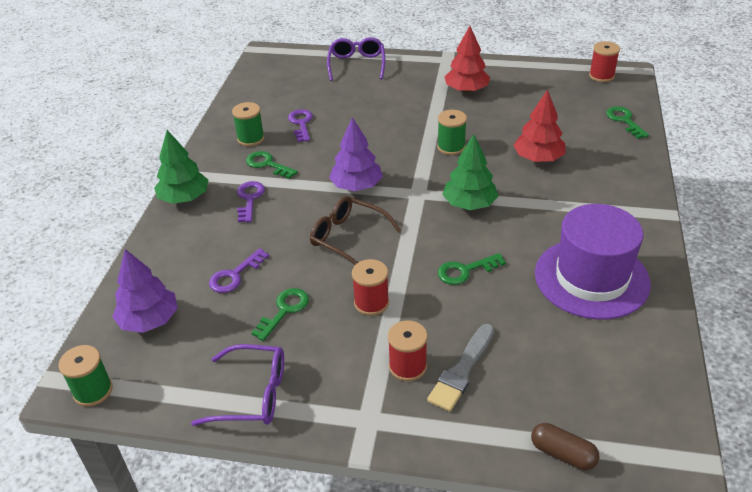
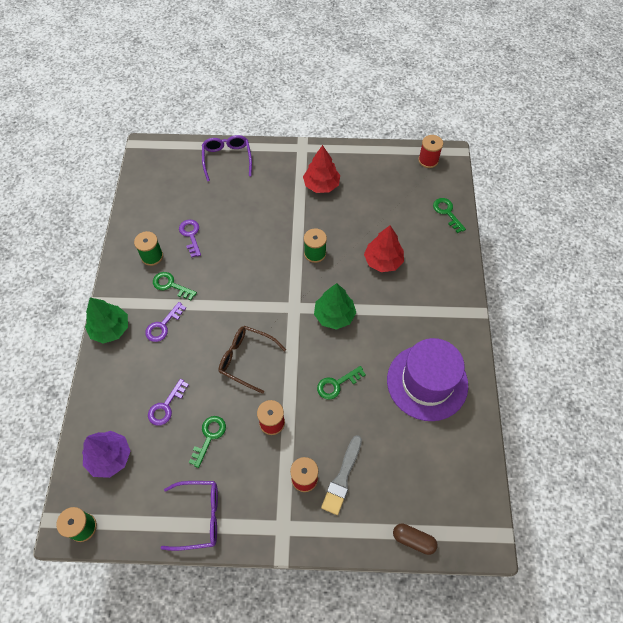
camera: 10 degrees left, 20 degrees up
purple key [237,181,265,222] -> purple key turned 135 degrees counterclockwise [145,302,186,342]
purple tree [329,117,383,191] -> none

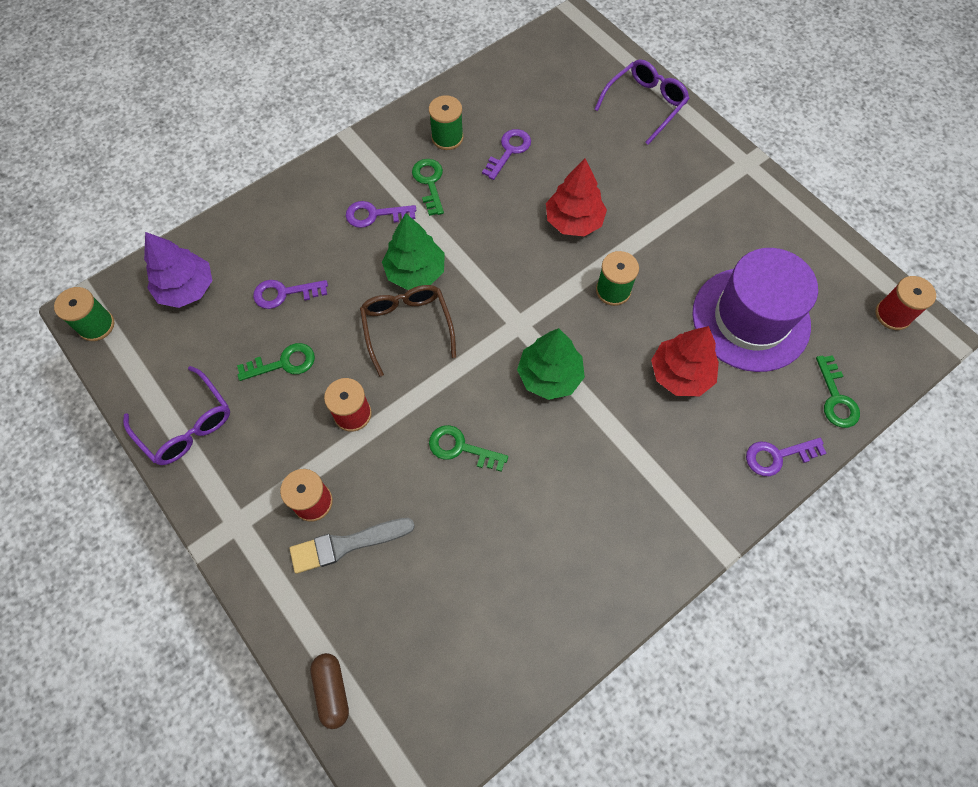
camera: 50 degrees right, 5 degrees up
green tree [85,298,128,344] -> green tree moved to [382,213,445,290]
red tree [303,145,340,193] -> red tree moved to [546,159,607,236]
purple hat [387,338,468,421] -> purple hat moved to [692,248,818,372]
green key [433,198,466,233] -> green key turned 150 degrees clockwise [816,355,860,428]
none -> purple key [746,438,826,476]

